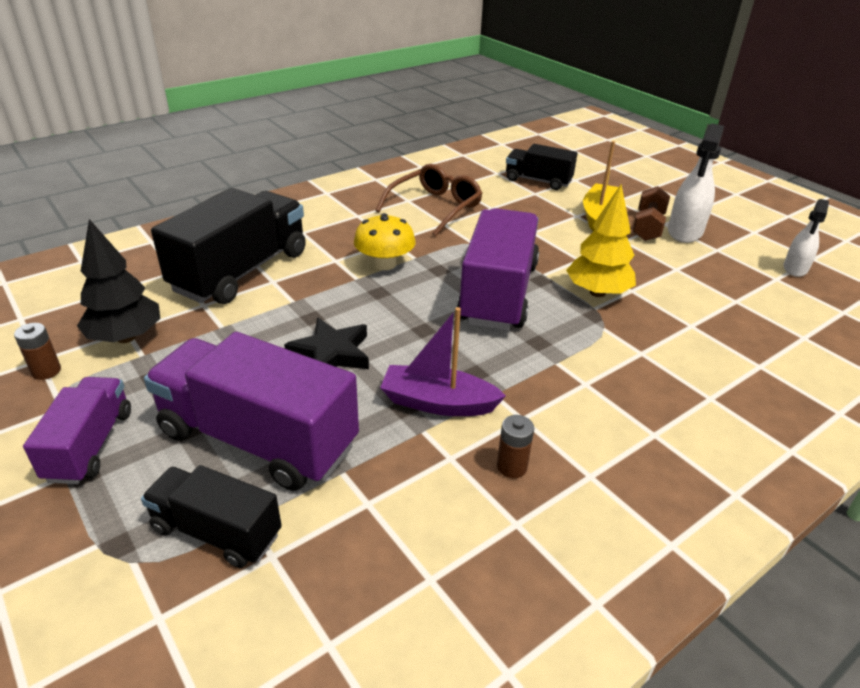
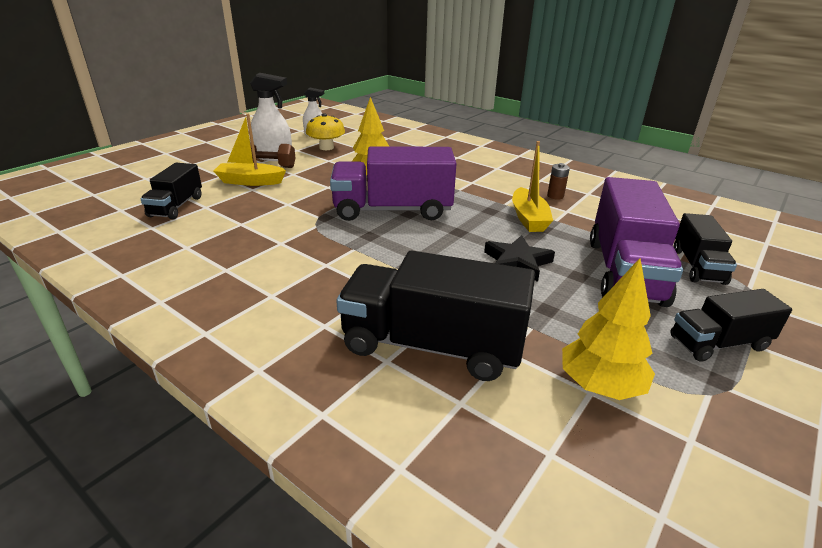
camera: 105 degrees left, 5 degrees down
brown battery [14,323,61,380] -> none
purple truck [23,377,131,484] -> black truck [670,289,792,362]
black tree [77,219,161,343] -> yellow tree [562,258,655,400]
yellow mushroom [354,213,416,270] -> yellow mushroom moved to [306,113,345,150]
brown glasses [375,164,483,236] -> none
purple boat [380,307,506,416] -> yellow boat [512,141,553,232]

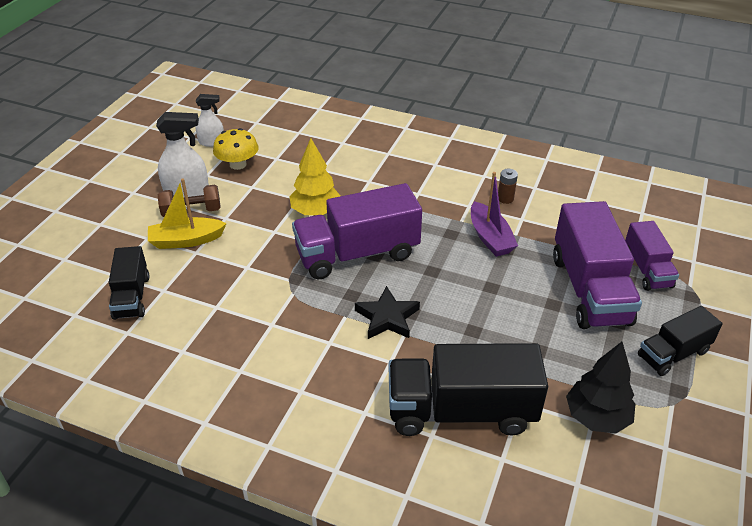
camera: 15 degrees left, 10 degrees up
black star [484,235,555,282] -> black star moved to [355,286,420,339]
yellow boat [512,141,553,232] -> purple boat [471,172,518,257]
yellow tree [562,258,655,400] -> black tree [566,342,635,433]
black truck [673,213,737,285] -> purple truck [625,221,679,291]

